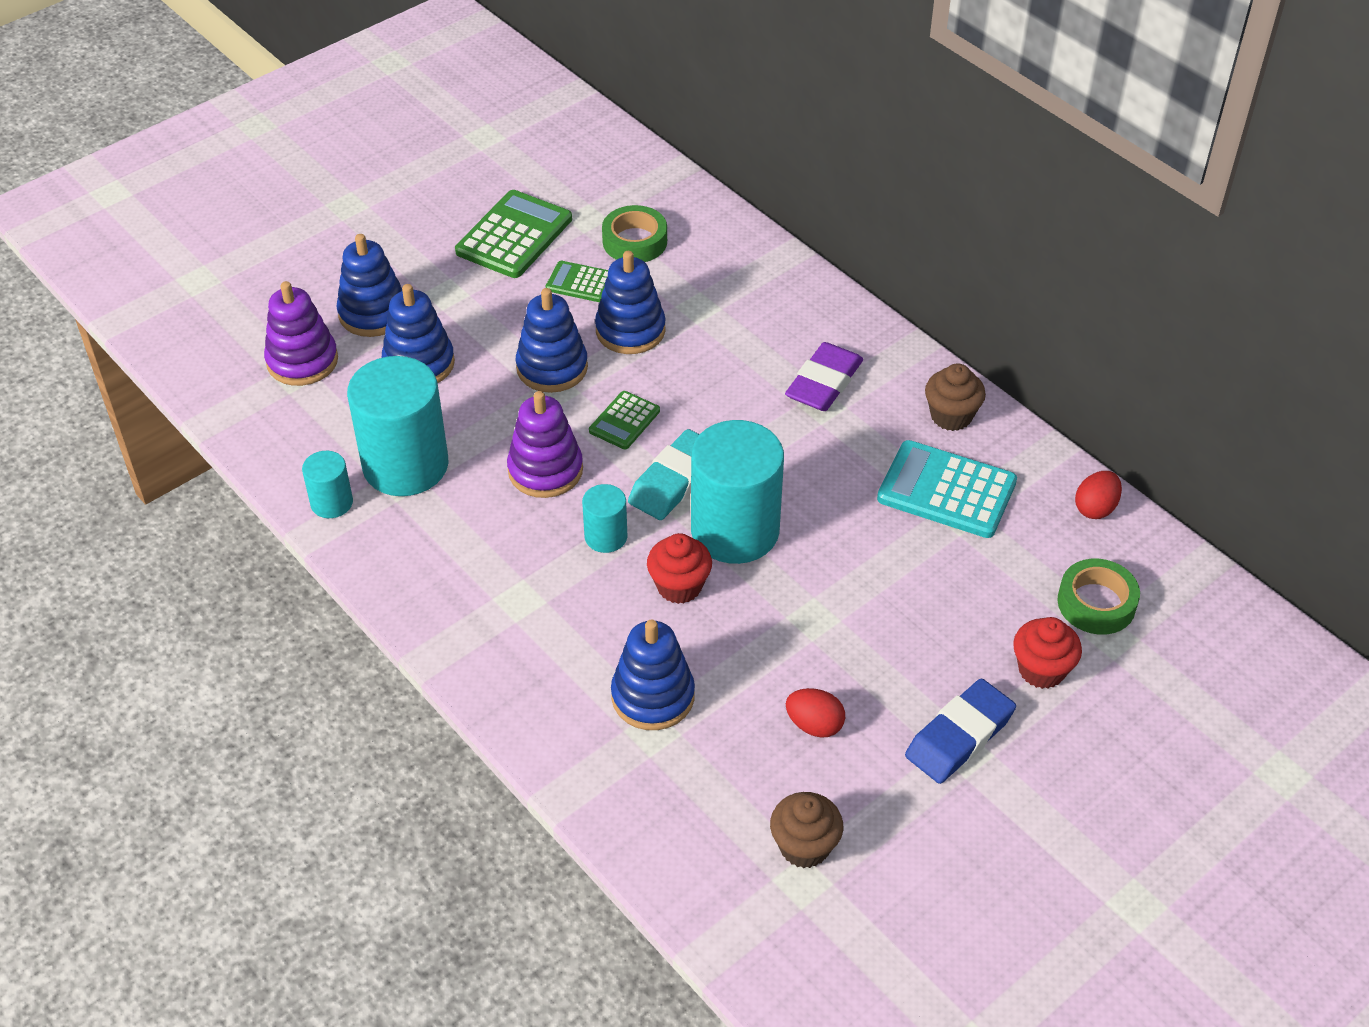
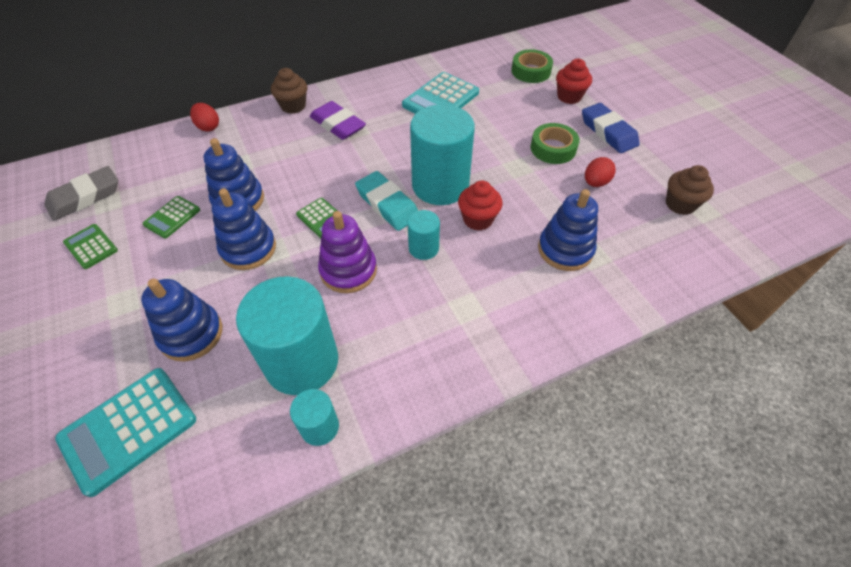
camera: 75 degrees left, 5 degrees up
purple stacking toy [264,281,338,386] -> turquoise calculator [55,368,196,497]
blue stacking toy [336,234,402,337] -> none
green calculator [455,190,572,278] -> green calculator [63,224,118,269], size x0.56
green tape [602,205,667,262] -> green tape moved to [531,123,580,164]
brown cupcake [925,364,986,431] -> brown cupcake moved to [271,68,307,114]
red egg [1075,471,1122,519] -> red egg moved to [190,103,219,132]
none -> grey eraser [45,166,118,221]

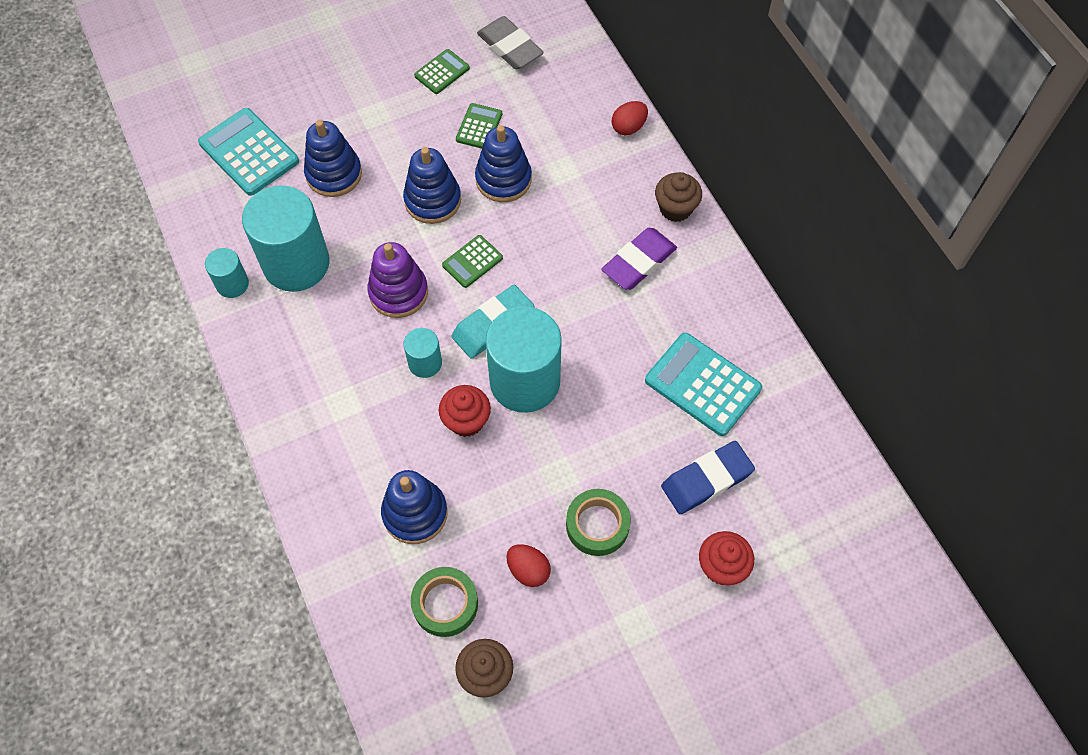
camera: 90 degrees right, 10 degrees up
green calculator [142,196,200,238] -> green calculator turned 75 degrees clockwise [456,103,502,149]
green tape [511,49,553,83] -> green tape moved to [411,567,478,637]
blue eraser [582,103,640,153] -> blue eraser moved to [661,441,755,514]

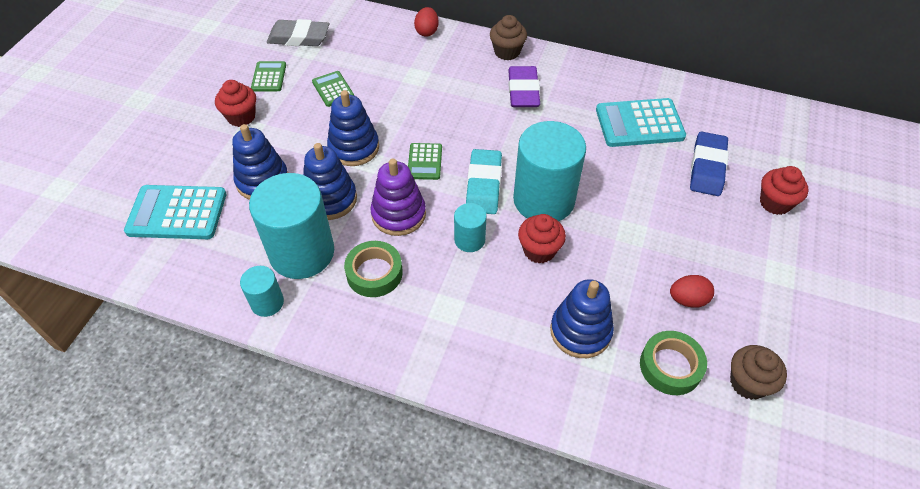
camera: 45 degrees left, 10 degrees down
blue stacking toy [475,125,532,202] -> blue stacking toy moved to [303,143,357,220]
green tape [566,489,631,556] -> green tape moved to [344,241,403,297]
none -> red cupcake [215,80,256,127]

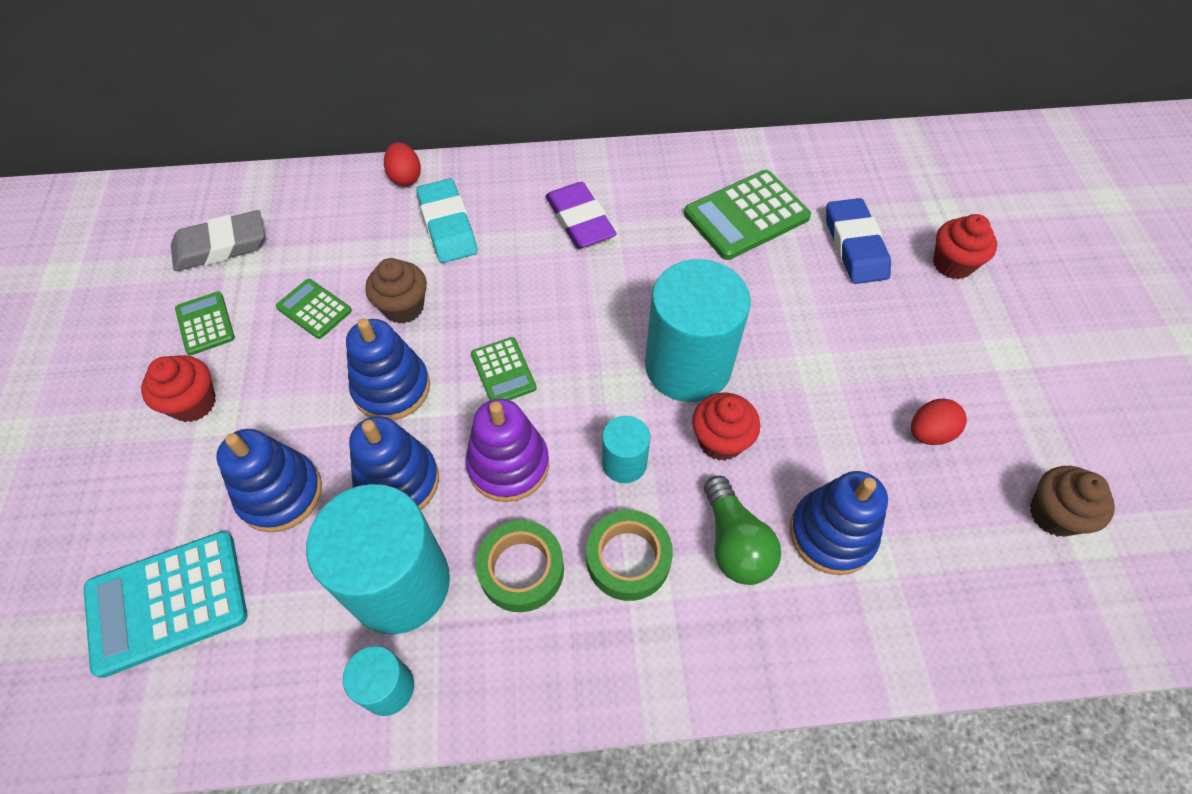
camera: 25 degrees left, 5 degrees up
turquoise eraser [466,149,502,214] -> turquoise eraser moved to [417,179,478,263]
brown cupcake [490,15,527,61] -> brown cupcake moved to [365,258,427,323]
turquoise calculator [596,98,686,147] -> green calculator [684,170,811,260]
green tape [640,331,707,395] -> green tape moved to [586,510,673,601]
none -> green light bulb [704,476,781,585]

